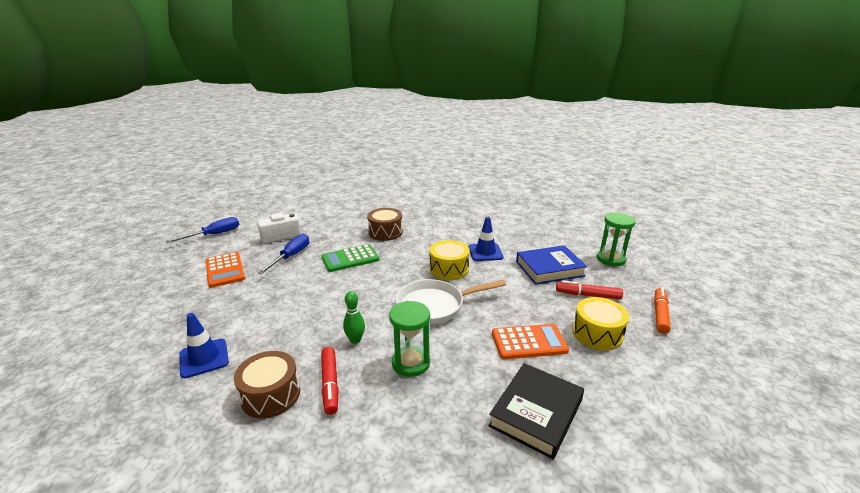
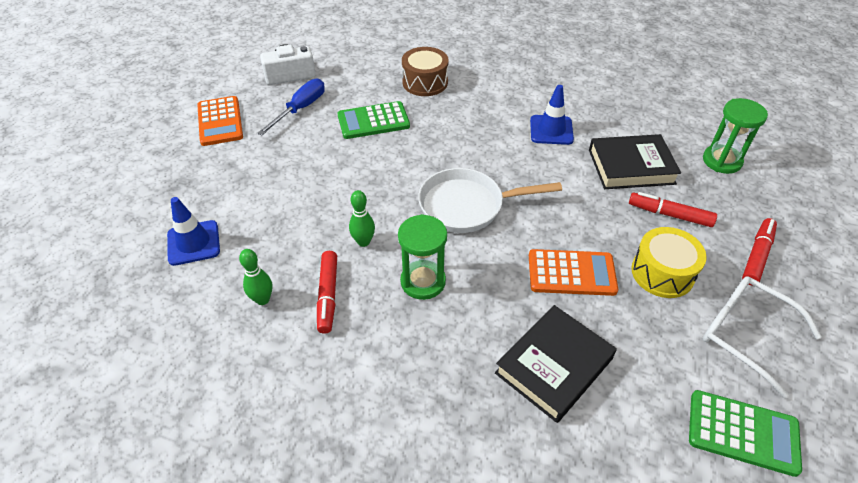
camera: 10 degrees right, 20 degrees up
blue screwdriver [166,217,239,243] -> none
brown drum [234,351,300,419] -> green bowling pin [239,249,273,305]
yellow drum [430,240,470,280] -> none
blue book [516,245,587,285] -> black book [589,134,681,189]
orange marker [654,287,671,334] -> red marker [742,218,777,285]
none -> green calculator [689,390,802,477]
none -> white glasses [703,276,822,399]

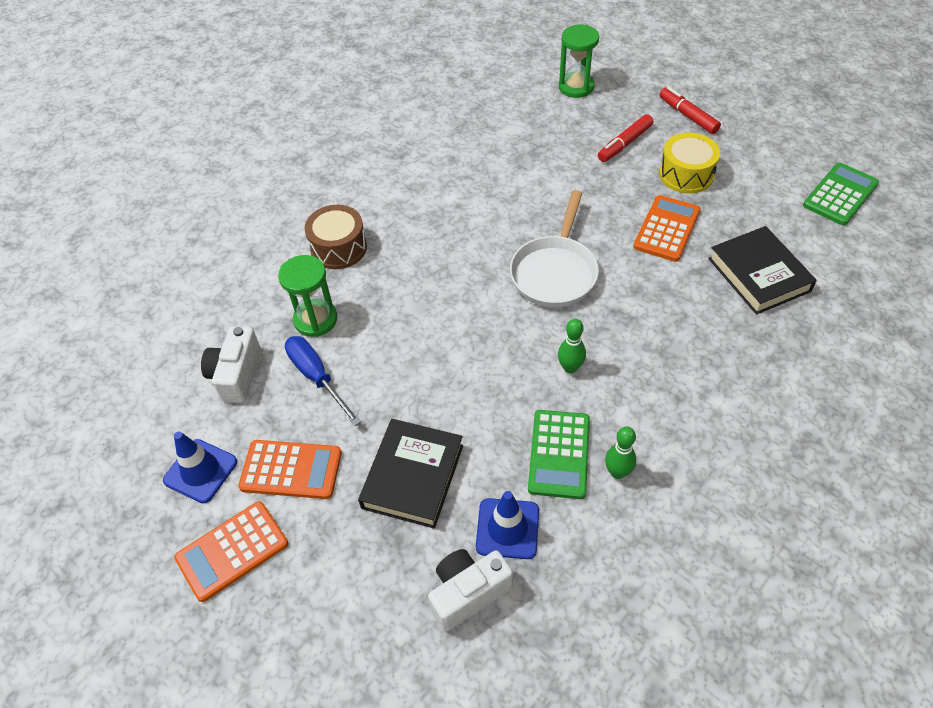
camera: 65 degrees left, 5 degrees up
red marker [317,251,337,334] -> none
green calculator [337,101,410,139] -> green calculator moved to [528,410,590,499]
green hourglass [398,214,447,300] -> green hourglass moved to [278,255,337,337]
blue traffic cone [530,85,574,145] -> blue traffic cone moved to [163,432,237,503]
black book [589,134,681,189] -> black book moved to [358,419,463,529]
white glasses [703,276,822,399] -> none
none -> orange calculator [174,501,288,602]
none -> white camera [428,549,513,631]

